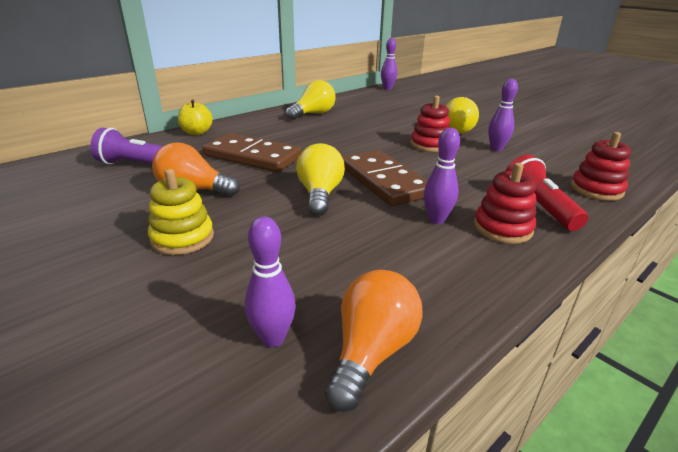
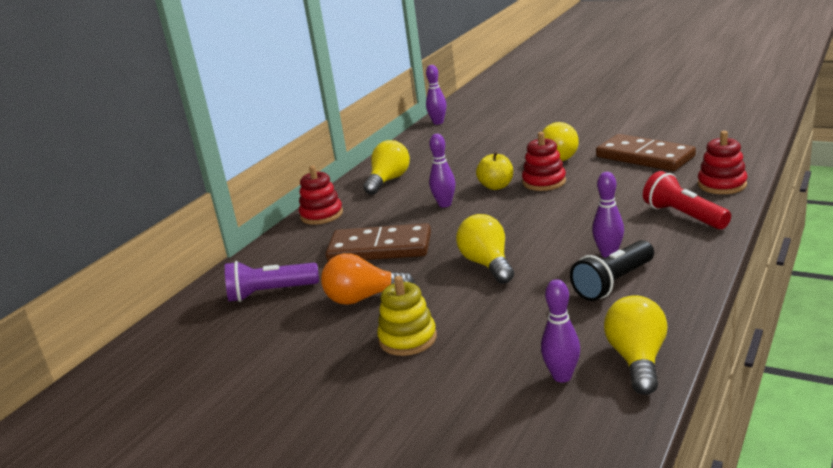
camera: 15 degrees left, 5 degrees down
yellow apple [178,100,213,135] -> yellow apple moved to [476,151,513,190]
orange light bulb [325,270,423,412] -> yellow light bulb [604,295,668,395]
brown domino [342,150,428,206] -> brown domino moved to [596,134,696,171]
red stacking toy [474,163,536,244] -> red stacking toy moved to [299,166,343,225]
purple bowling pin [488,79,518,151] -> purple bowling pin moved to [429,134,455,208]
none -> black flashlight [570,240,654,301]

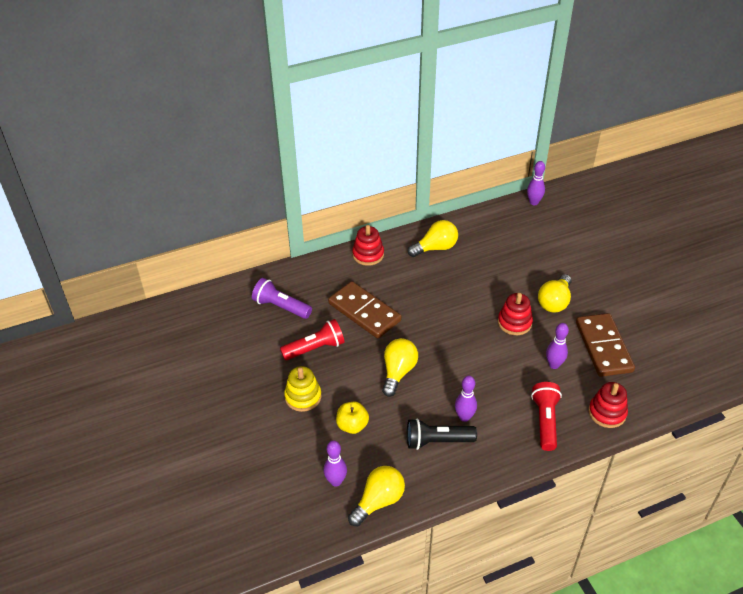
camera: 35 degrees right, 20 degrees up
orange light bulb [321,253,415,305] -> red flashlight [280,319,345,360]
purple bowling pin [429,134,455,208] -> purple bowling pin moved to [546,323,569,369]
yellow apple [476,151,513,190] -> yellow apple moved to [336,401,369,434]

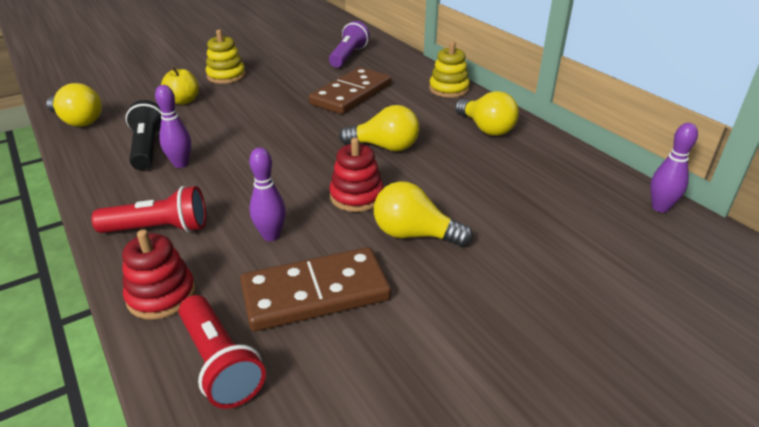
camera: 80 degrees right, 10 degrees down
red flashlight [280,319,345,360] -> red flashlight moved to [179,295,266,409]
purple bowling pin [324,441,347,486] -> none
red stacking toy [352,225,384,266] -> yellow stacking toy [429,41,470,98]
yellow light bulb [382,338,418,397] -> yellow light bulb moved to [339,105,419,151]

